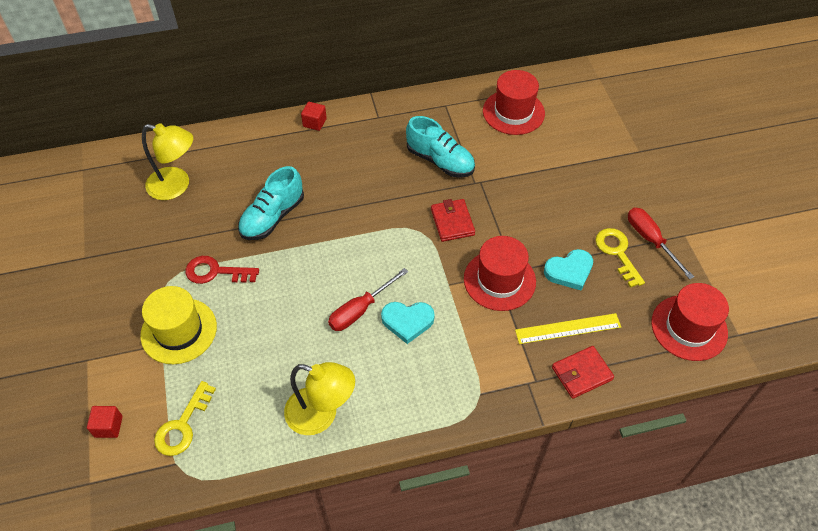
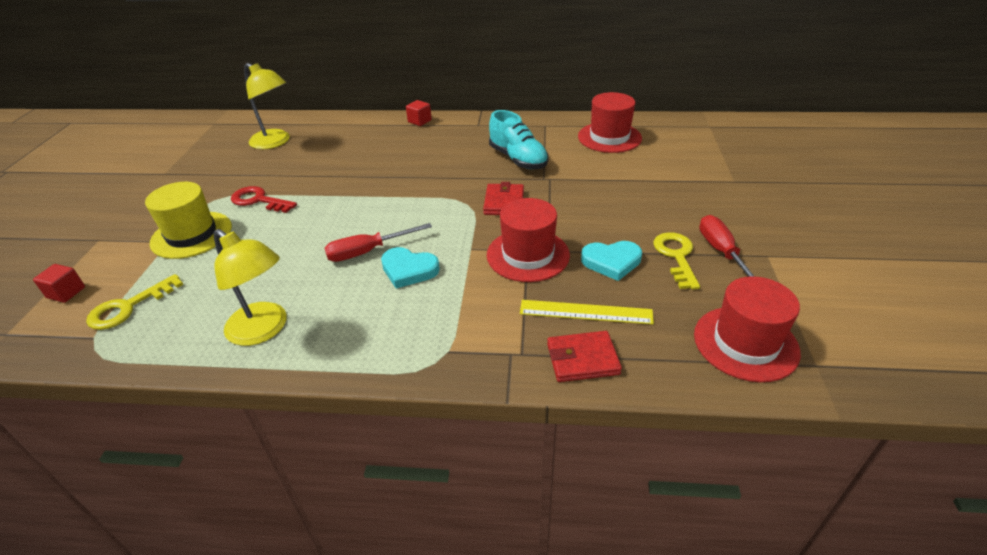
camera: 20 degrees right, 15 degrees down
turquoise shoe [238,166,304,240] -> none

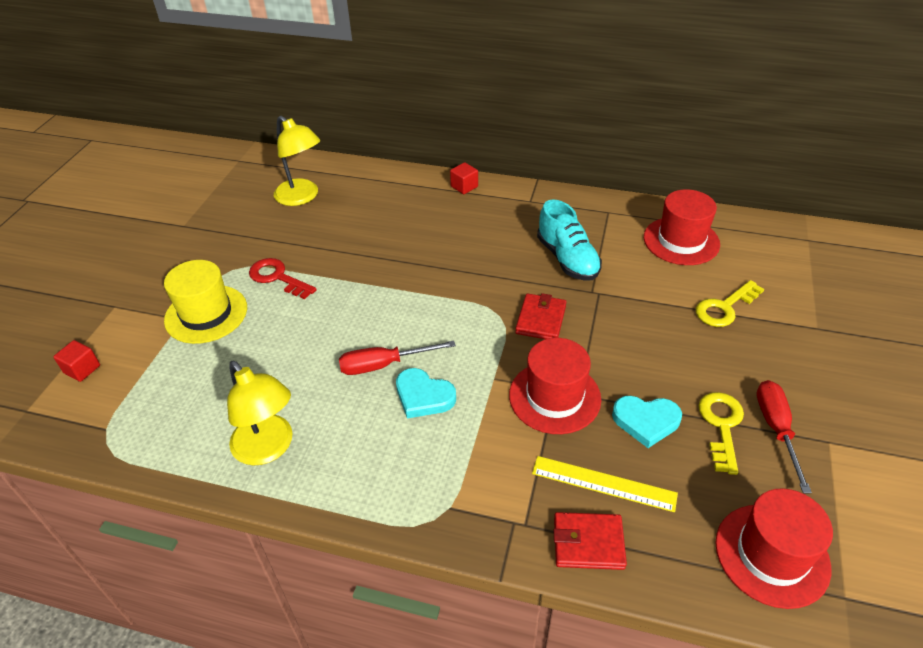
camera: 10 degrees right, 5 degrees up
yellow key [86,274,184,330] -> yellow key moved to [696,280,764,327]

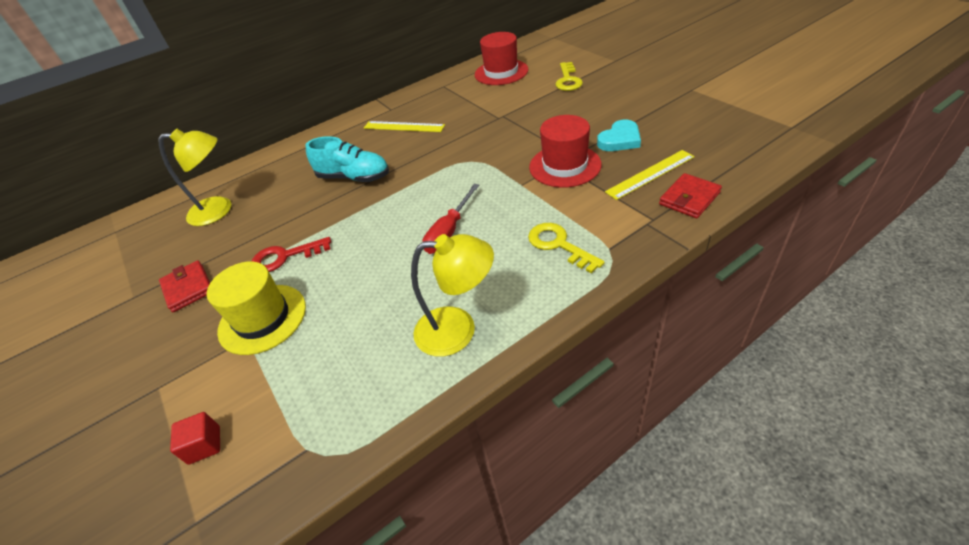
camera: 45 degrees left, 0 degrees up
turquoise heart [396,368,456,418] -> none
red cube [450,162,478,194] -> none
red wallet [515,293,566,339] -> red wallet moved to [159,260,210,312]
turquoise shoe [537,200,602,281] -> turquoise shoe moved to [305,136,389,182]
yellow key [699,392,744,475] -> yellow key moved to [528,223,605,273]
red hat [715,488,833,609] -> none
red screwdriver [756,380,812,493] -> none
none -> yellow ruler [364,121,445,132]

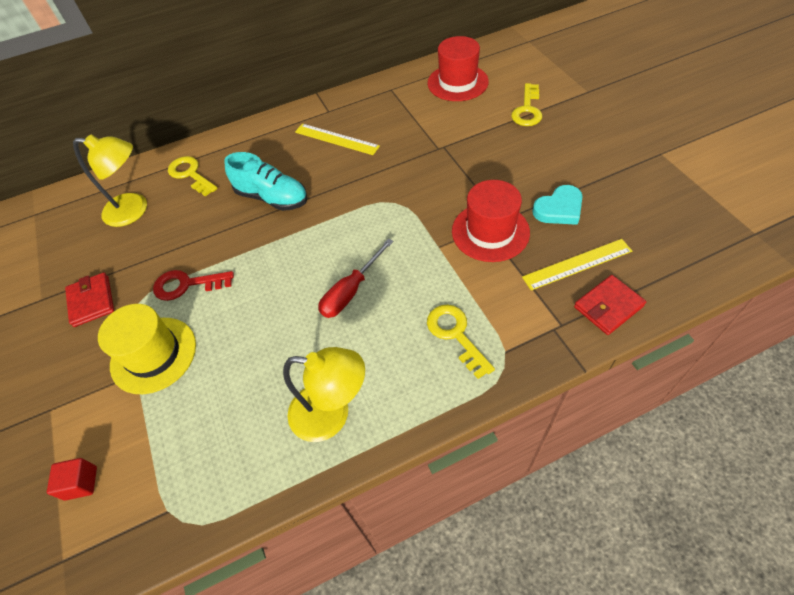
camera: 10 degrees right, 10 degrees up
none -> yellow key [168,156,218,196]

